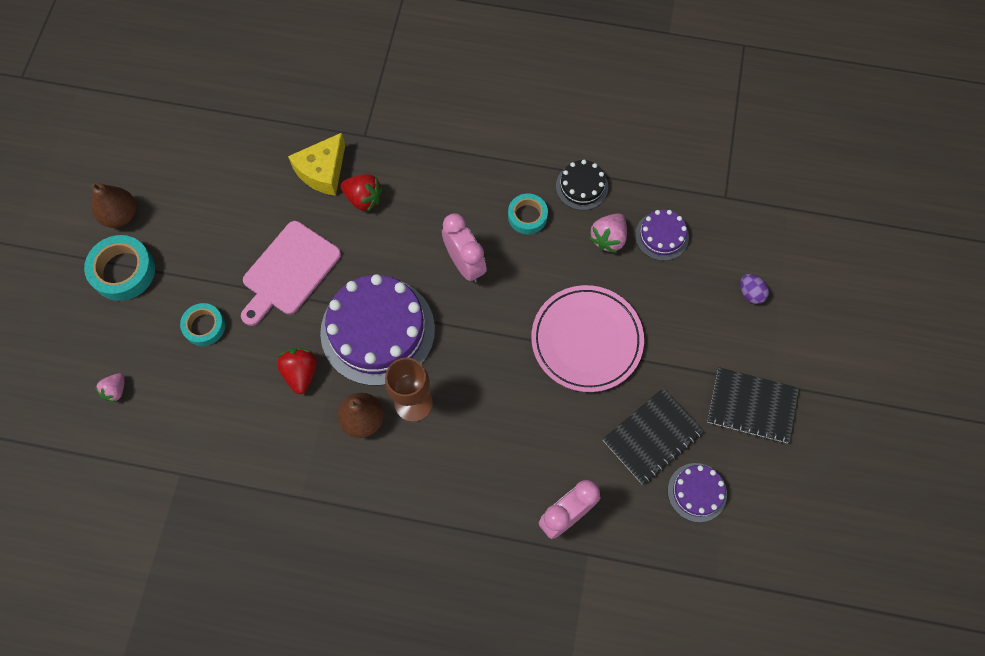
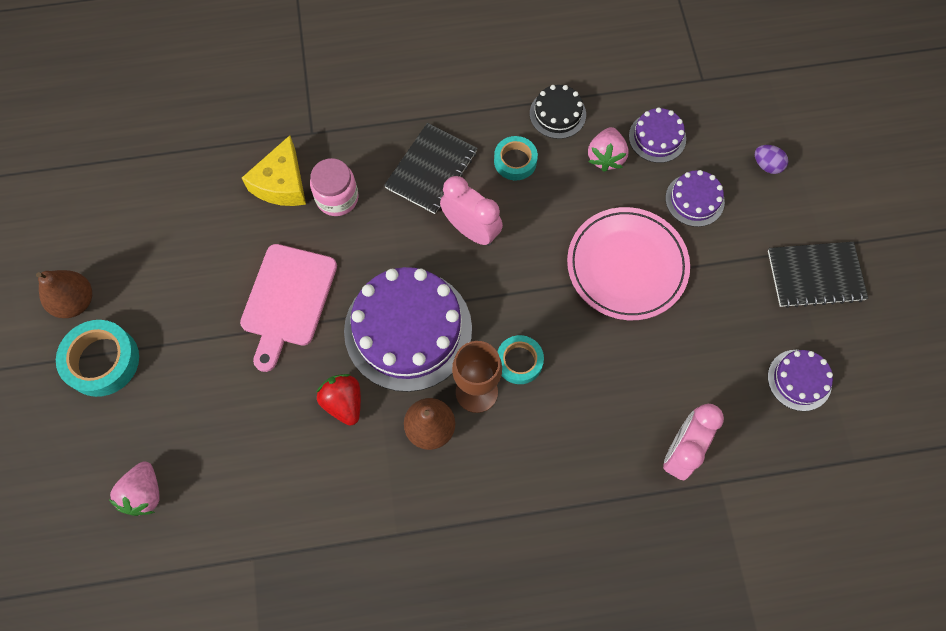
camera: 20 degrees left, 0 degrees up
pink strawberry [95,373,125,402] -> pink strawberry [109,462,160,516], size x1.51
turquoise tape [180,303,225,346] -> turquoise tape moved to [497,335,544,384]
red strawberry [340,174,383,212] -> pink jar [310,158,358,216]
black notebook [603,388,704,485] -> black notebook moved to [384,123,478,214]
none -> purple cake [665,170,725,227]

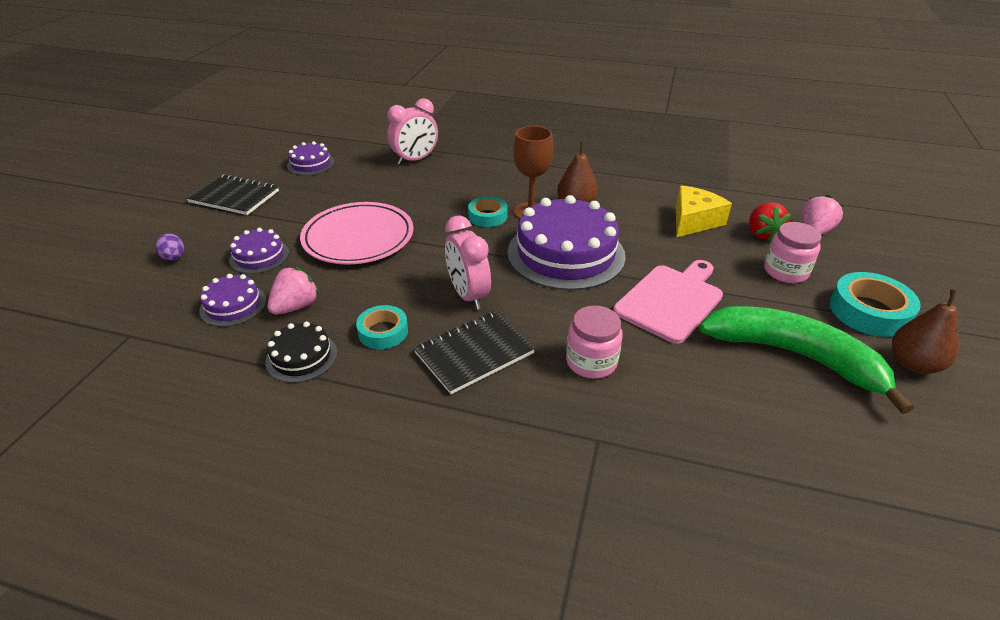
camera: 155 degrees left, 30 degrees down
yellow cheese [242,135,306,206] -> yellow cheese moved to [676,185,732,237]
red strawberry [316,374,361,426] -> red strawberry moved to [749,202,791,242]
none -> green banana [700,306,914,414]
none -> pink jar [764,222,822,283]

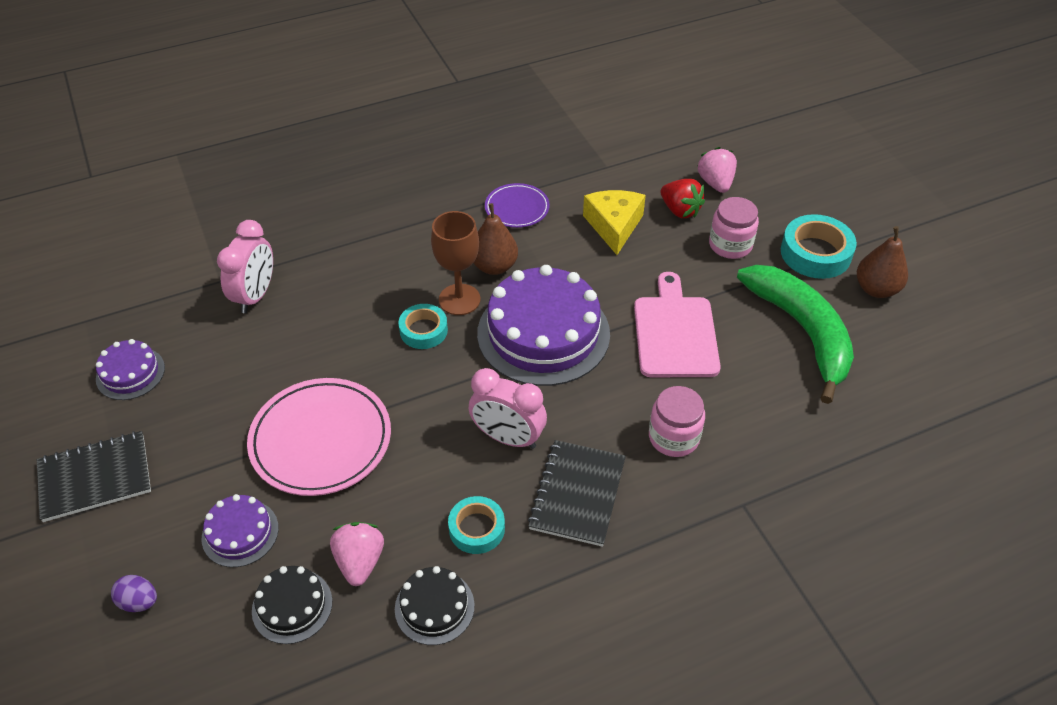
camera: 40 degrees left, 10 degrees up
purple cake [199,274,266,327] -> black cake [252,566,332,644]
green banana [700,306,914,414] -> green banana turned 75 degrees clockwise [737,265,854,404]
none -> purple plate [485,183,550,228]

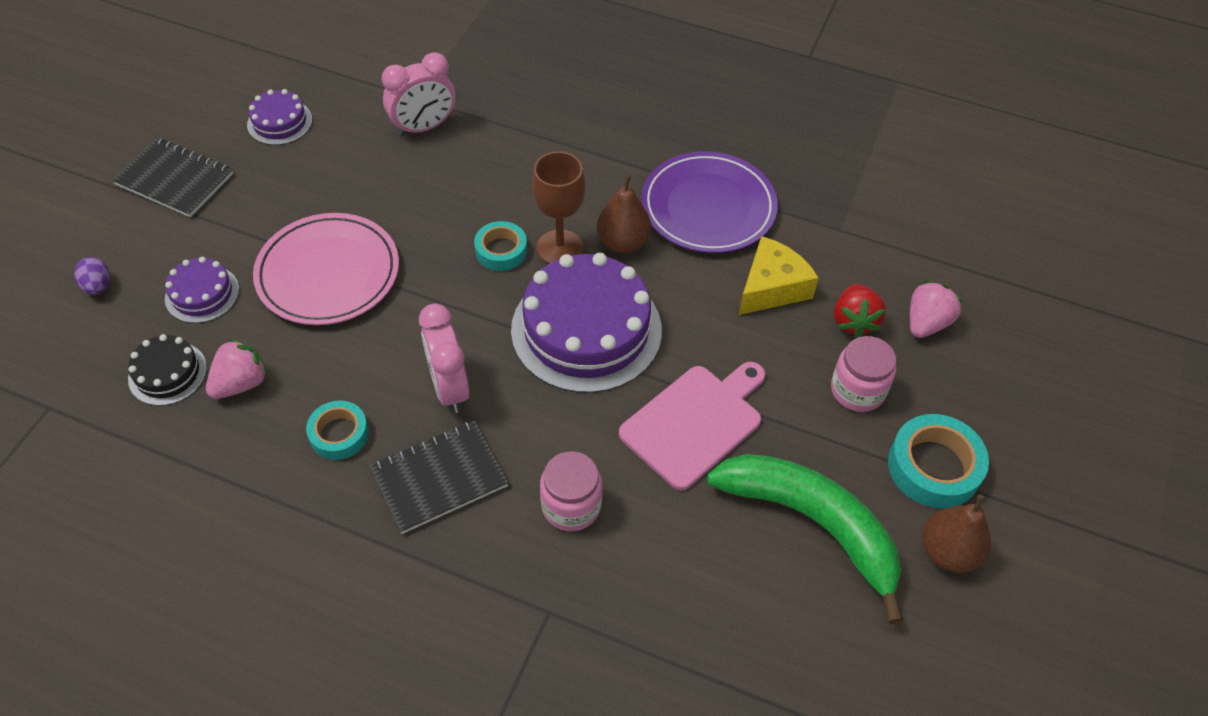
camera: 45 degrees right, 5 degrees up
black cake [395,566,475,645] -> none
purple plate [485,183,550,228] -> purple plate [641,151,778,253], size x1.79
green banana [737,265,854,404] -> green banana turned 75 degrees counterclockwise [707,454,903,624]

